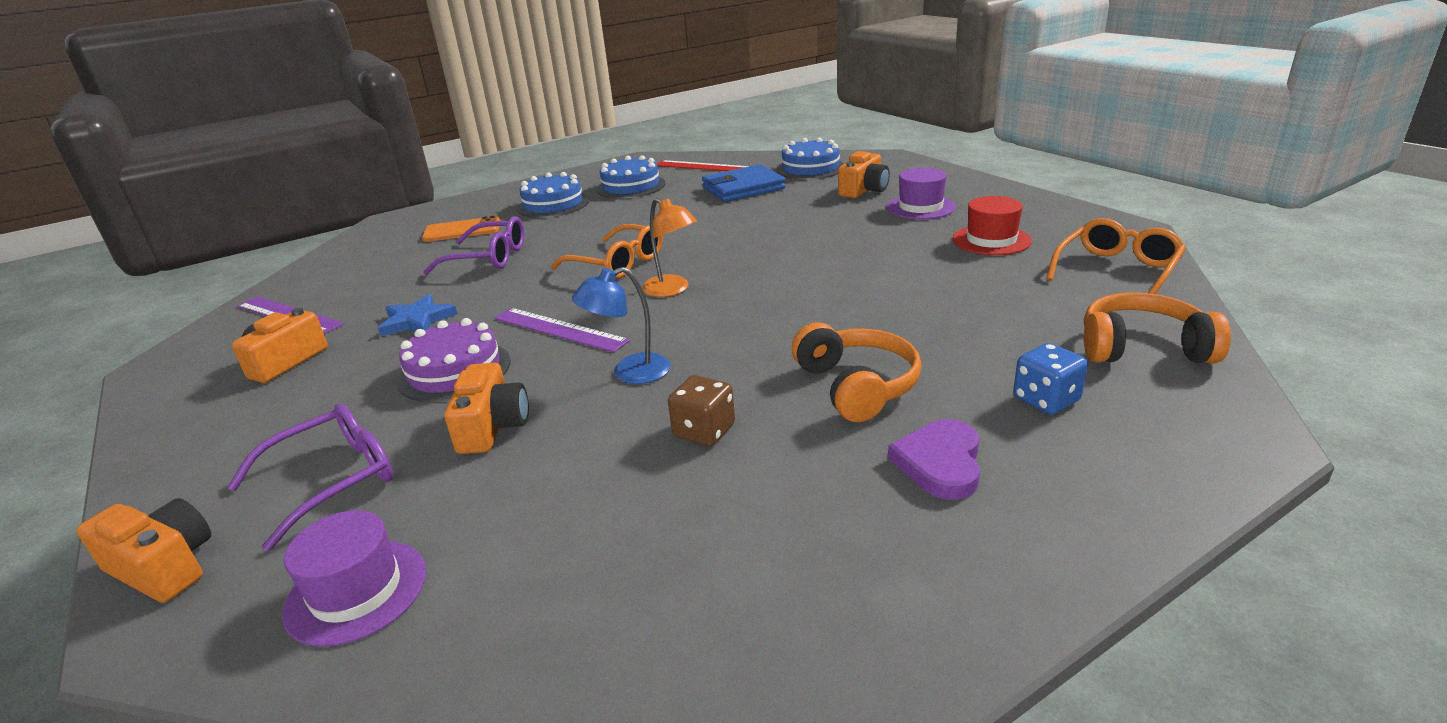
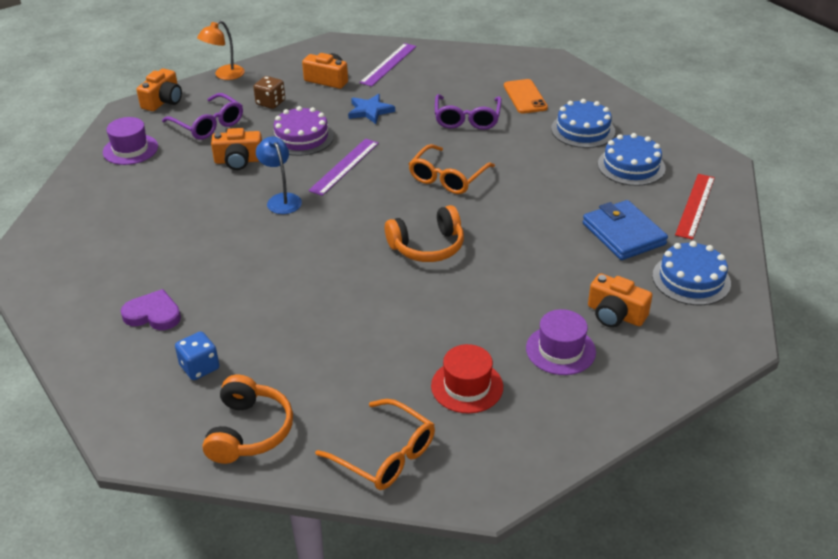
camera: 85 degrees right, 10 degrees up
orange lamp [642,198,697,297] -> orange lamp moved to [197,20,245,80]
brown dice [668,375,735,446] -> brown dice moved to [253,76,285,109]
orange headphones [792,322,922,422] -> orange headphones moved to [385,205,464,262]

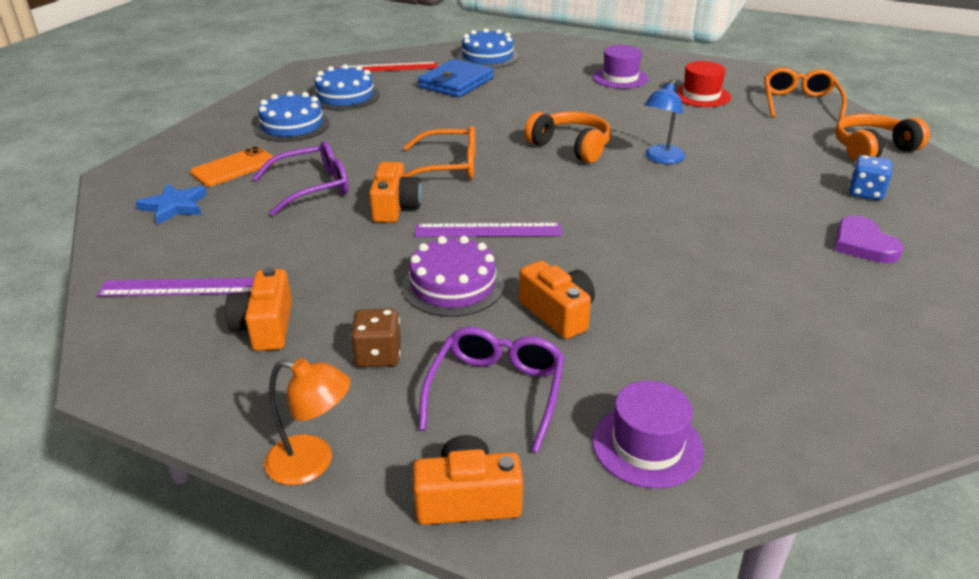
camera: 120 degrees left, 5 degrees down
blue lamp [256,136,302,214] -> blue lamp moved to [644,80,685,164]
blue star [348,94,395,124] -> blue star moved to [135,184,207,225]
orange camera [588,273,652,328] -> orange camera moved to [369,162,422,223]

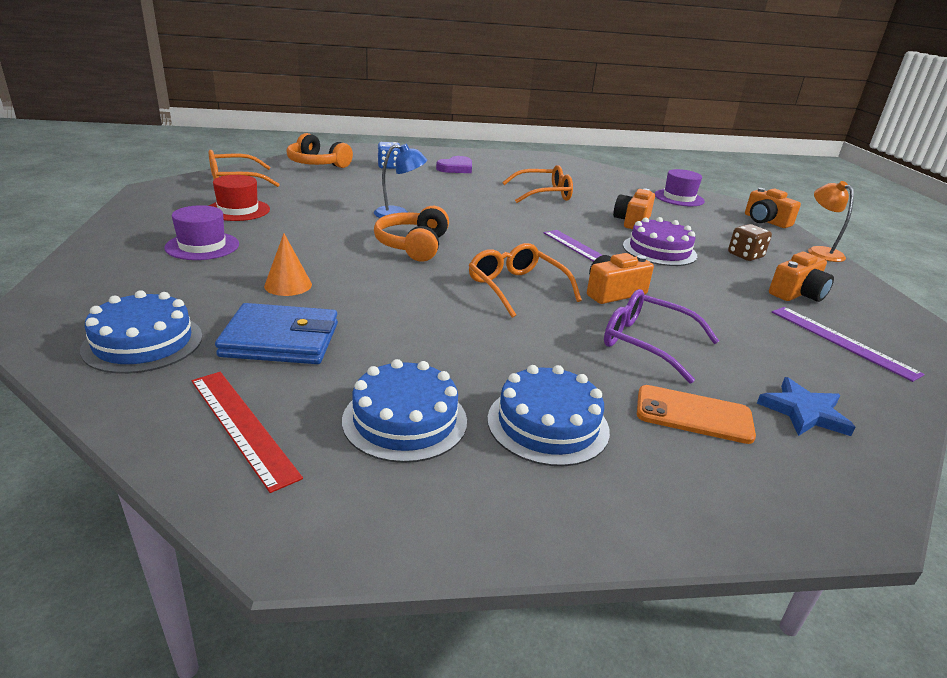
camera: 125 degrees left, 5 degrees down
purple glasses [418,327,565,453] -> none
none -> orange cone [264,234,312,296]
none -> orange glasses [502,165,573,203]

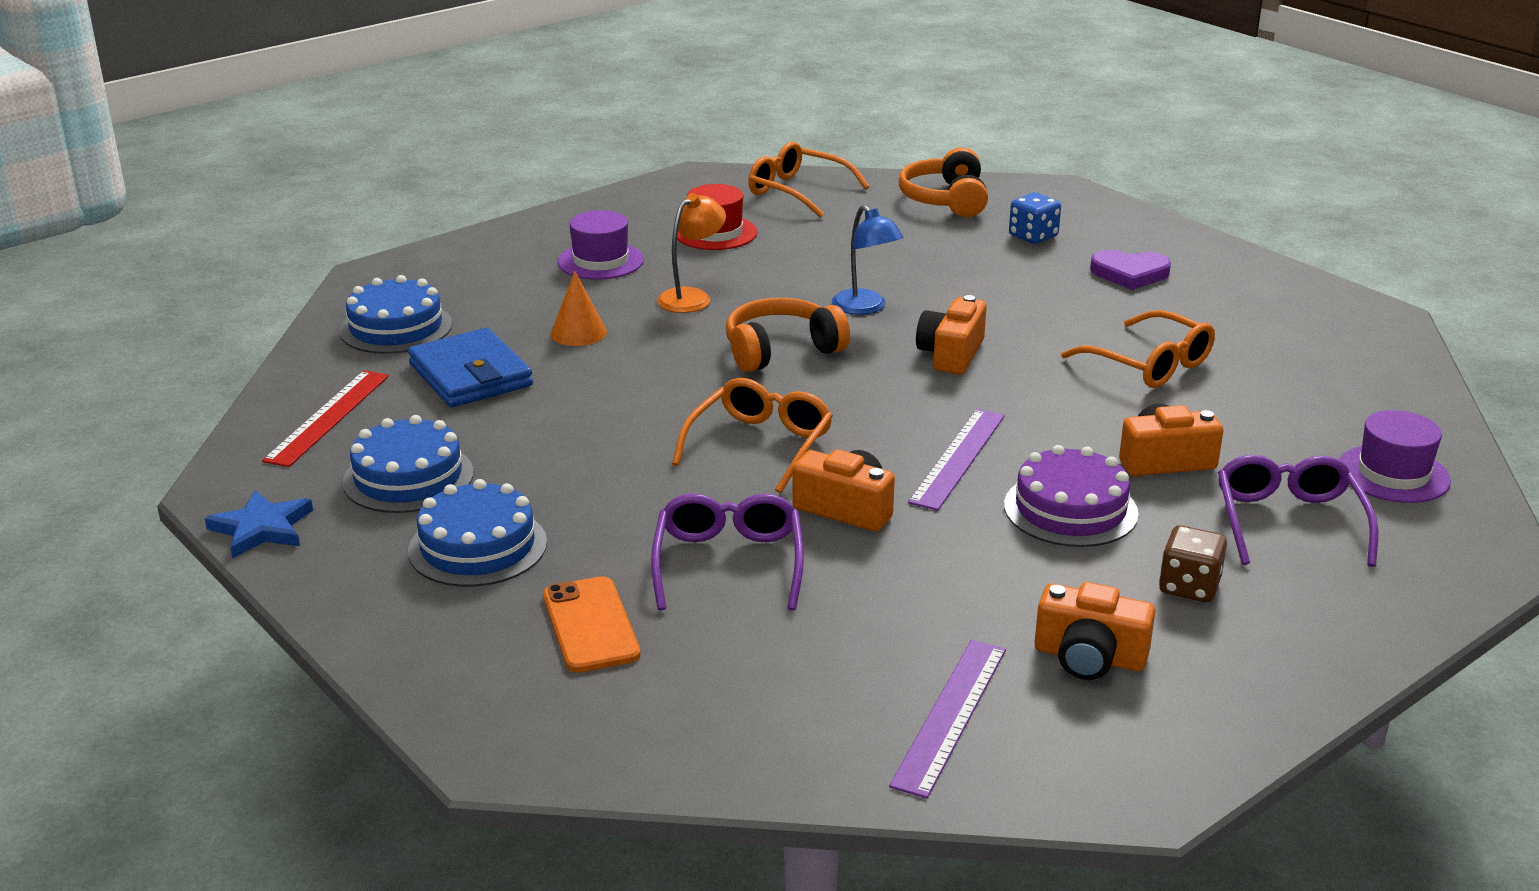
camera: 60 degrees right, 0 degrees up
orange camera [745,188,801,228] -> orange camera moved to [916,295,986,374]
blue star [757,377,855,436] -> blue star moved to [205,490,313,559]
orange lamp [808,181,854,262] -> orange lamp moved to [657,193,726,313]
none -> purple glasses [1218,455,1378,567]

